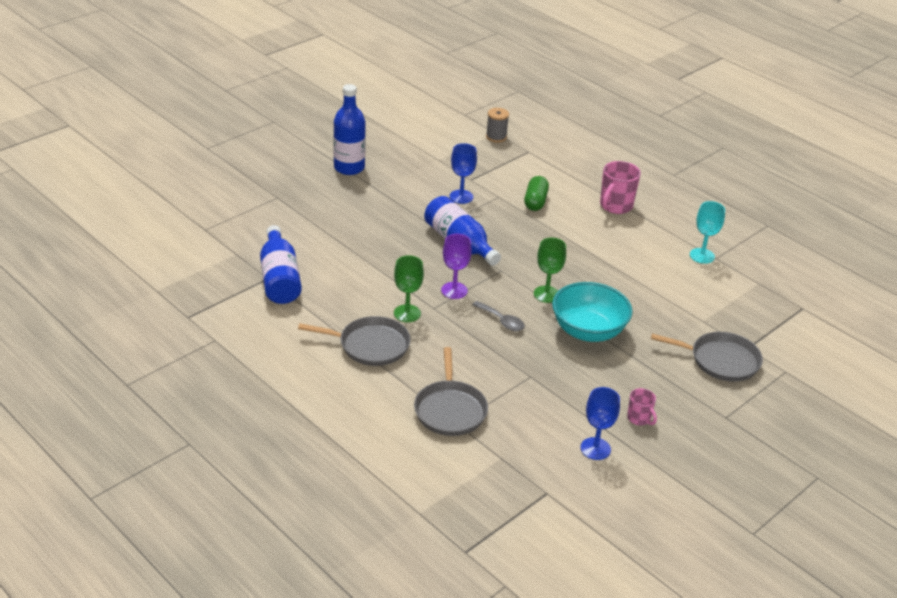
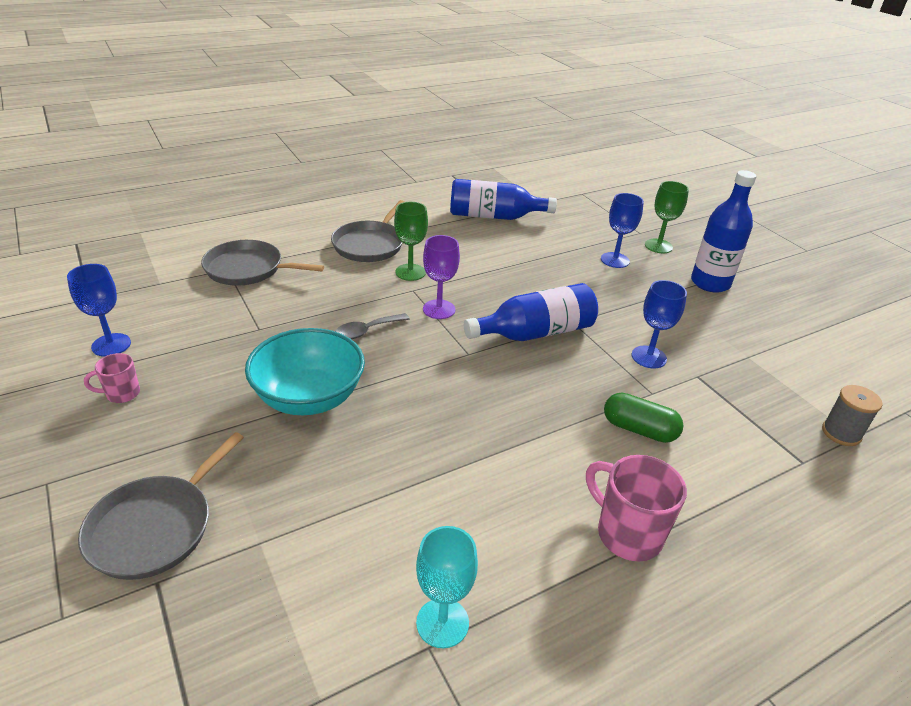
camera: 105 degrees right, 0 degrees up
green goblet [534,238,566,303] -> green goblet moved to [645,181,689,253]
none -> blue goblet [601,193,644,268]

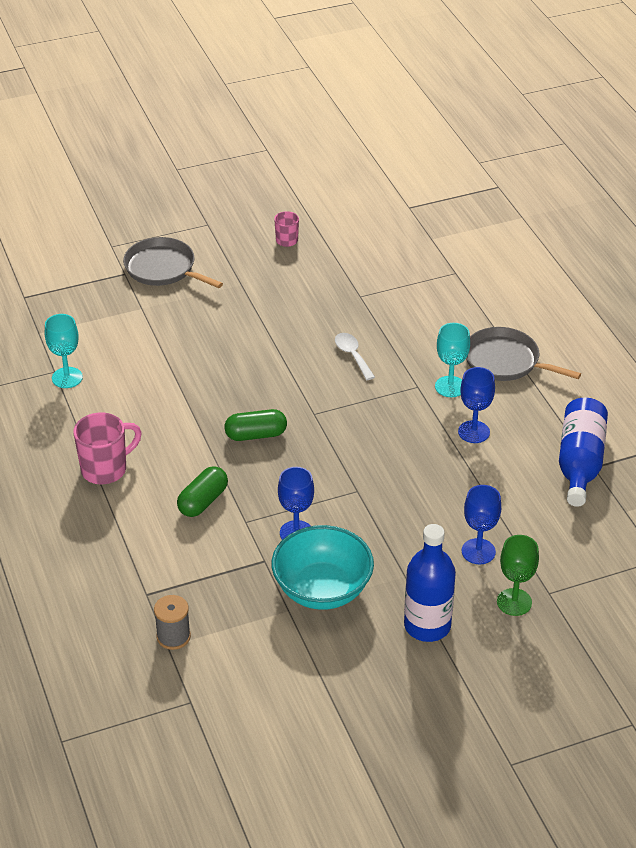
camera: 100 degrees right, 5 degrees up
blue goblet [67,264,131,357] -> blue goblet moved to [458,367,495,443]
grey pan [201,240,324,286] -> none
turquoise bowl [245,328,365,415] -> turquoise bowl moved to [272,525,374,610]
grey spoon [335,313,410,339] -> white spoon [335,333,375,380]
green goblet [394,202,428,281] -> turquoise goblet [435,323,470,397]
purple goblet [423,235,460,319] -> none
blue bottle [464,283,598,341] -> none
none -> green capsule [225,409,287,441]

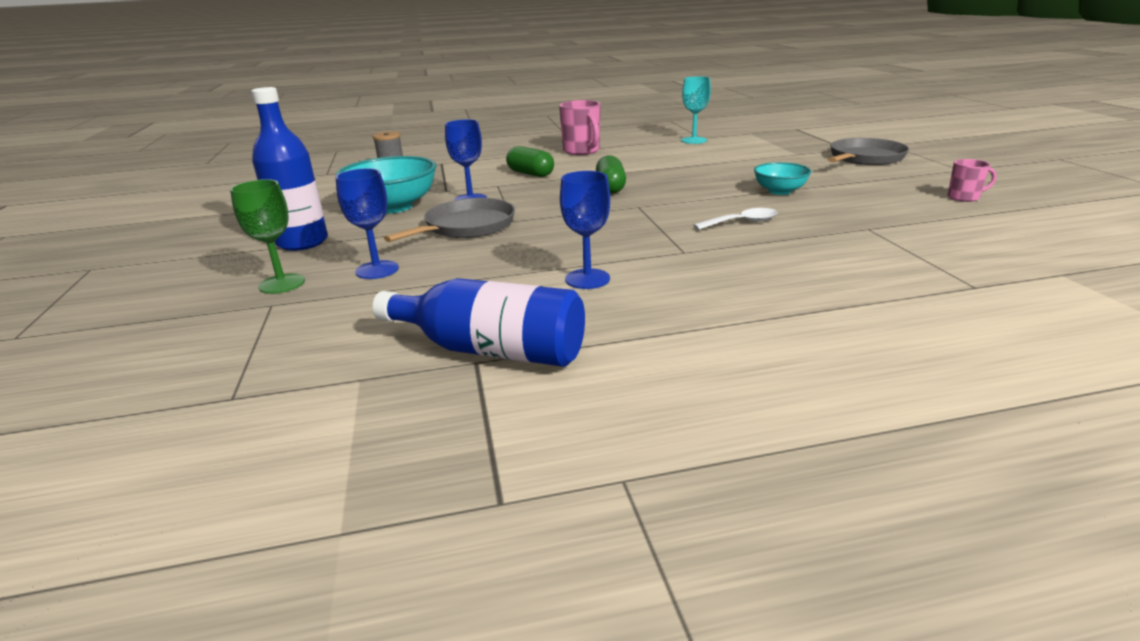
camera: 100 degrees right, 15 degrees down
turquoise goblet [435,323,470,397] -> none
grey pan [466,327,581,381] -> grey pan moved to [384,198,515,242]
none -> turquoise bowl [754,162,811,195]

